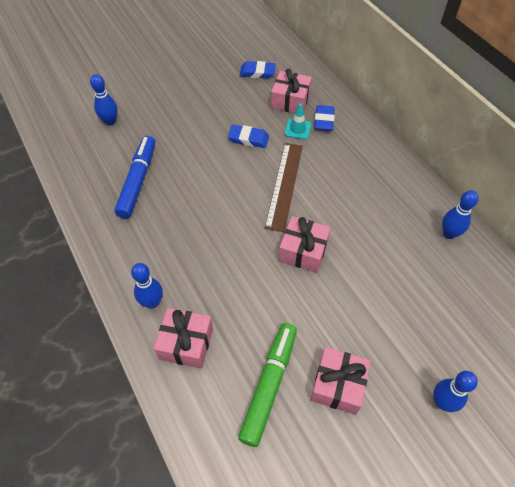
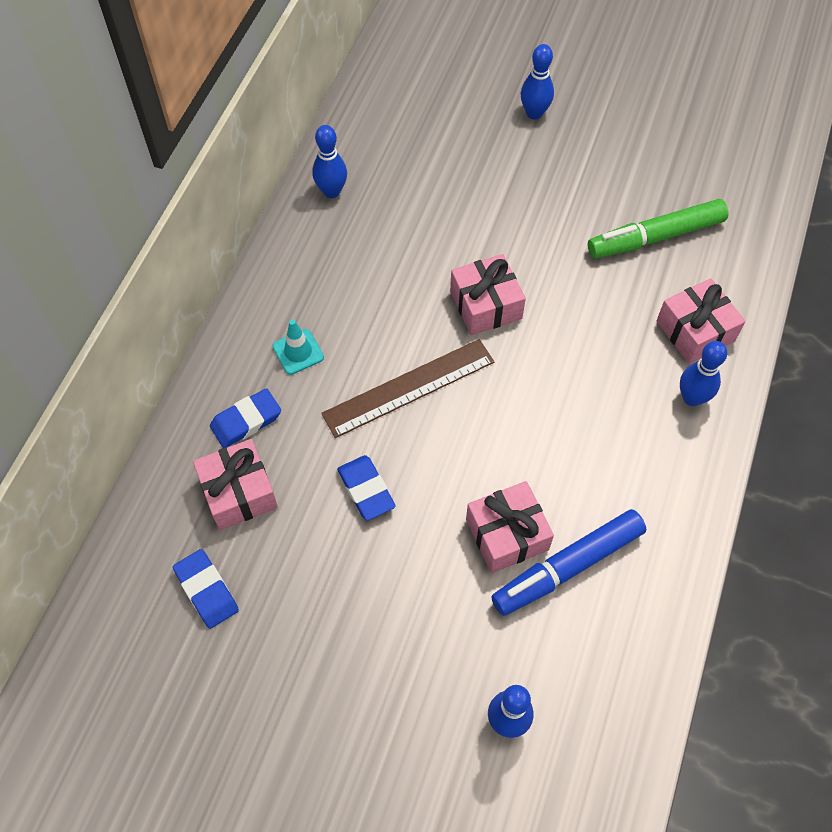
camera: 130 degrees left, 5 degrees up
turquoise traffic cone [285,103,311,140] -> turquoise traffic cone moved to [273,320,324,375]
pink gift [311,347,371,415] -> pink gift moved to [466,481,554,573]

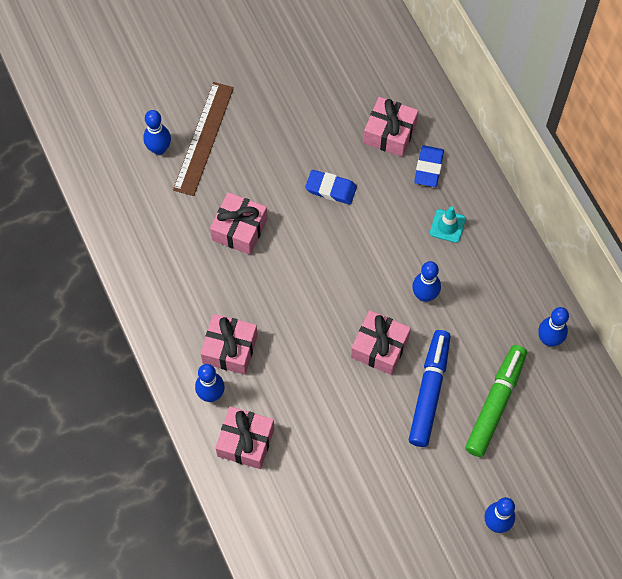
camera: 135 degrees right, 5 degrees up
blue eraser [173,549,239,629] -> none
brown ruler [321,339,494,438] -> brown ruler moved to [173,82,234,196]
blue marker [491,509,646,616] -> blue marker moved to [409,330,451,447]
green marker [588,199,729,259] -> green marker moved to [465,345,527,457]
none -> pink gift [201,314,258,375]
none -> blue bowling pin [412,261,441,302]

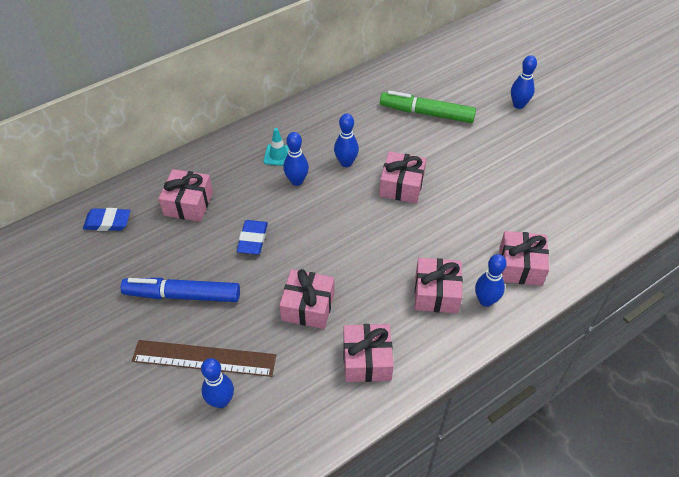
camera: 100 degrees left, 15 degrees down
blue marker [409,330,451,447] -> blue marker moved to [121,278,240,302]
blue eraser [414,145,444,187] -> blue eraser moved to [83,208,130,231]
blue bowling pin [538,307,569,346] -> blue bowling pin moved to [283,132,309,186]
none -> pink gift [343,324,394,382]

